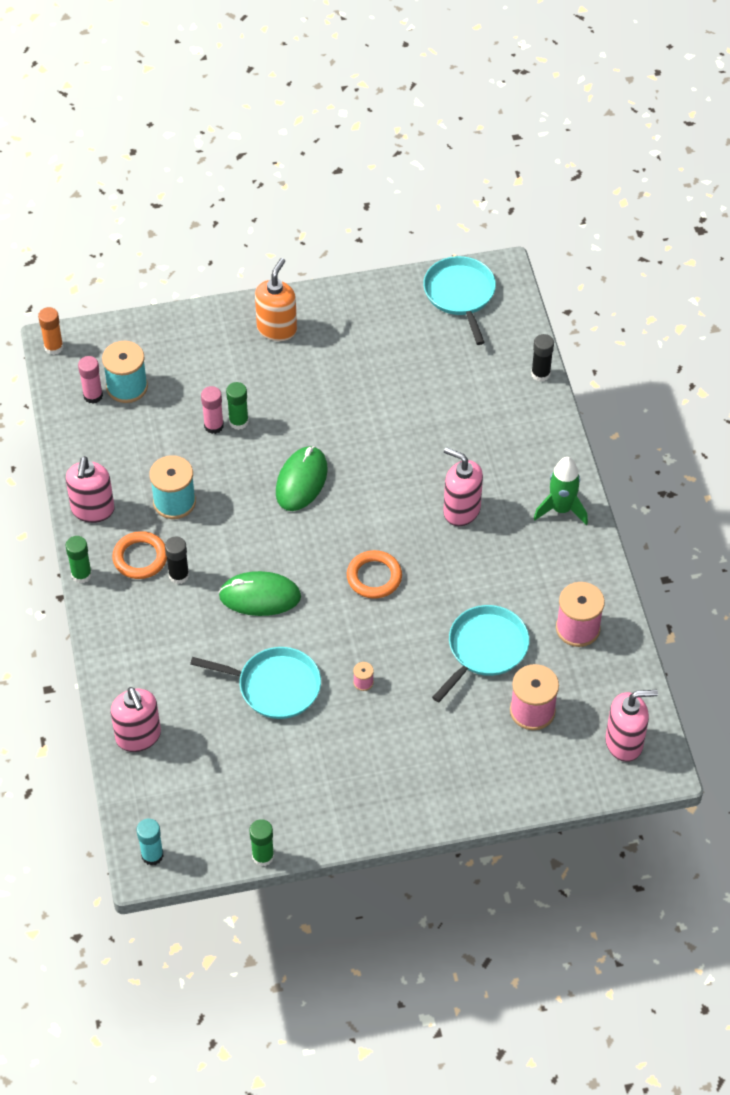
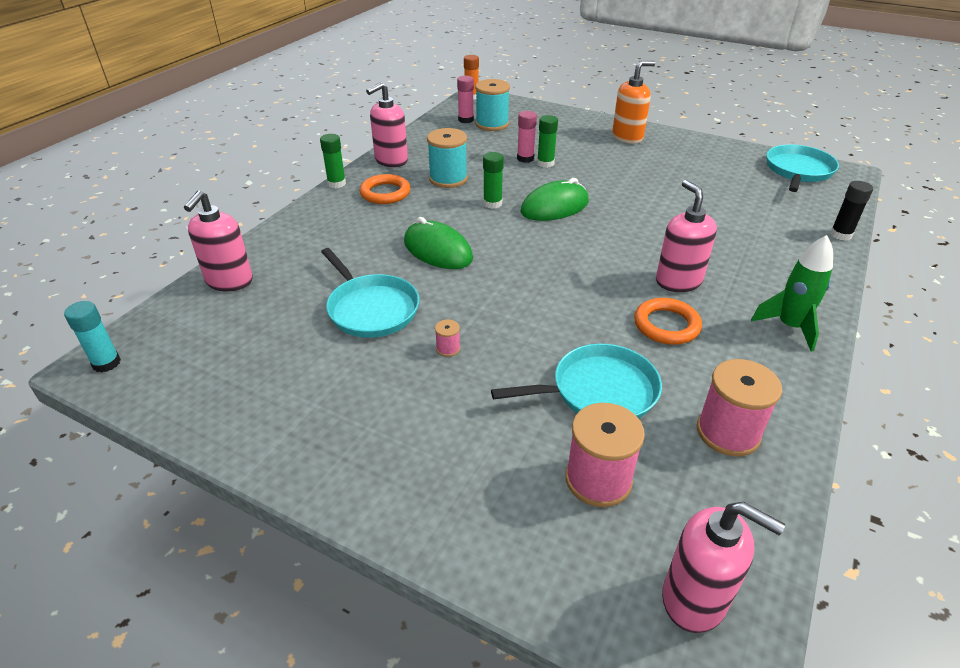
camera: 40 degrees right, 15 degrees down
black glue stick [165,536,189,584] -> none
green glue stick [249,819,274,866] -> green glue stick moved to [483,152,504,209]
orange ring [347,550,402,598] -> orange ring moved to [634,298,702,345]

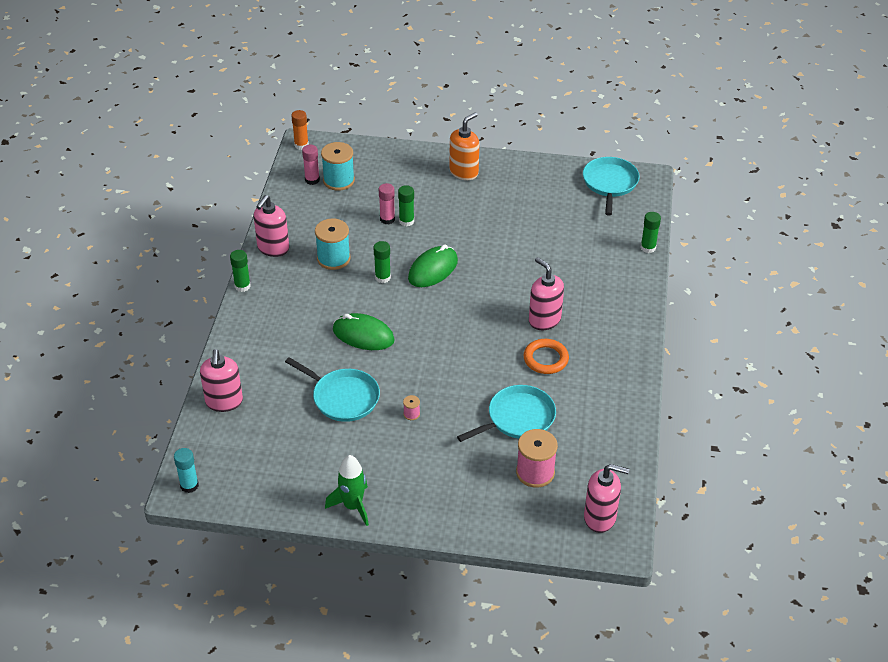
camera: 20 degrees left, 5 degrees up
orange ring [360,174,410,204] -> none
pink spool [697,359,782,456] -> none
green rocket [751,235,833,352] -> green rocket moved to [325,455,369,526]
black glue stick [830,181,873,240] -> green glue stick [640,212,661,253]

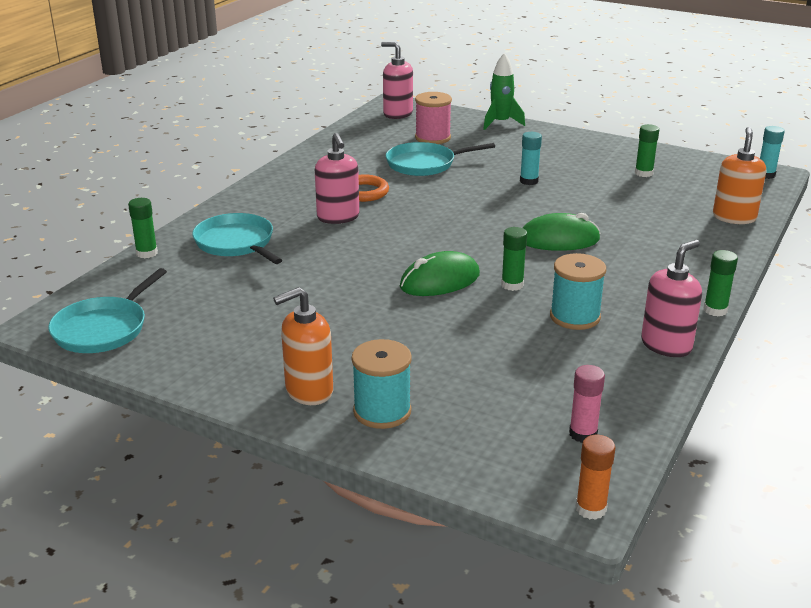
camera: 160 degrees left, 15 degrees down
pink soap dispenser [200,349,243,412] -> orange soap dispenser [713,127,766,224]
turquoise pan [285,357,380,422] -> turquoise pan moved to [192,213,282,264]
turquoise spool [321,142,355,191] -> turquoise spool moved to [352,339,412,429]
green rocket [325,455,369,526] -> green rocket moved to [483,53,525,130]
green mouse [333,313,395,350] -> green mouse turned 45 degrees counterclockwise [523,213,601,251]
pink glue stick [379,183,395,224] -> none
green glue stick [398,185,414,226] -> green glue stick moved to [635,124,659,177]
pink spool [403,395,420,420] -> turquoise glue stick [520,132,542,185]

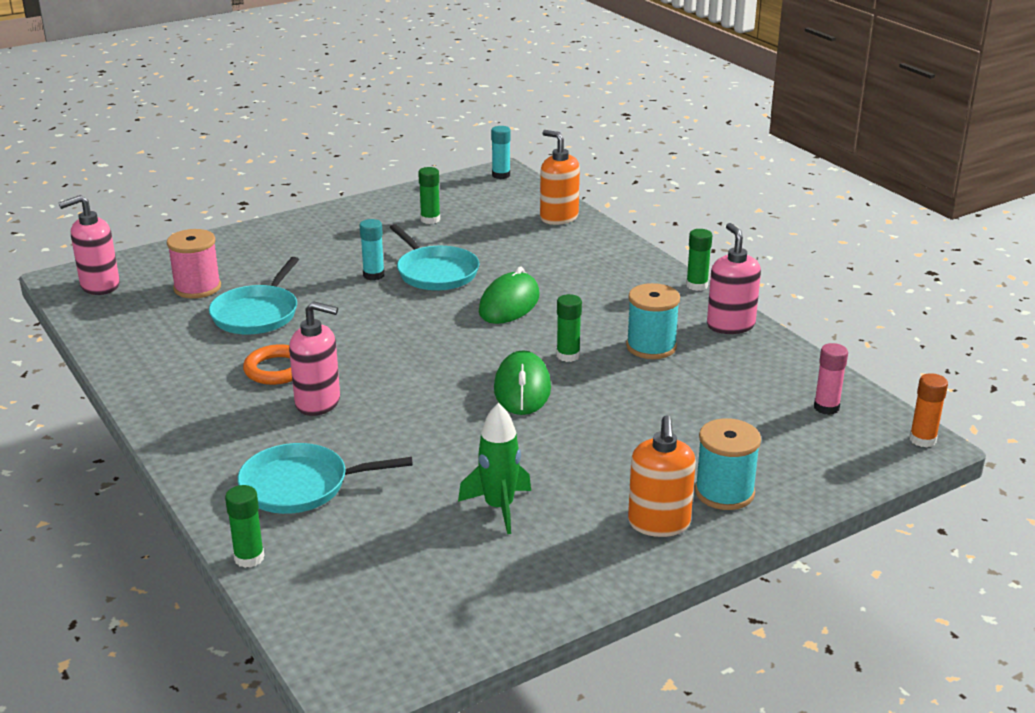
camera: 60 degrees left, 0 degrees up
turquoise pan [48,268,167,353] -> turquoise pan moved to [390,224,479,291]
green rocket [483,53,525,130] -> green rocket moved to [458,403,531,534]

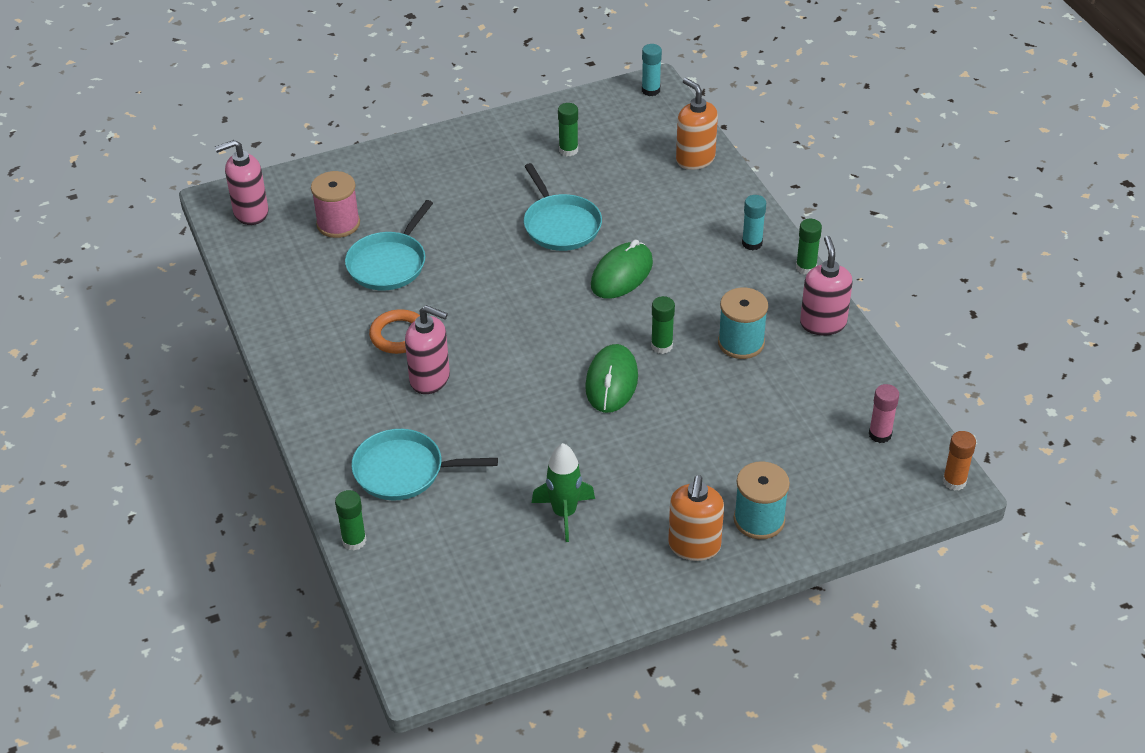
camera: 10 degrees right, 15 degrees up
turquoise glue stick [360,219,385,280] -> turquoise glue stick moved to [742,195,766,250]

